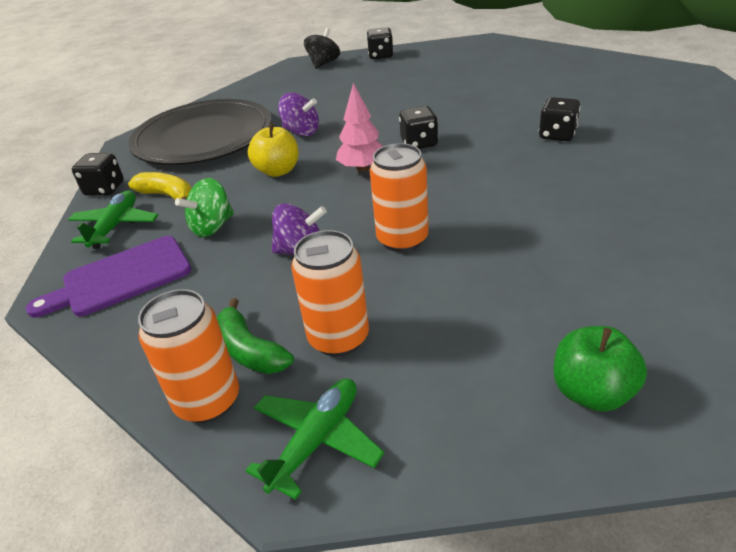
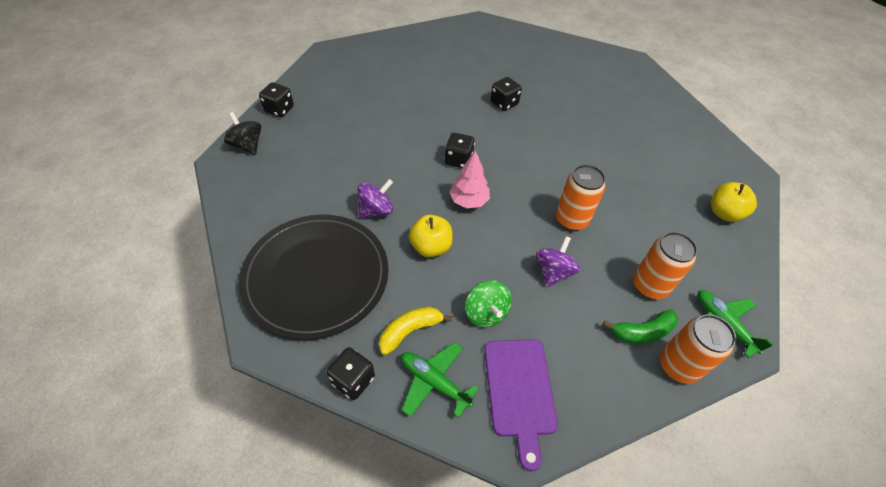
camera: 70 degrees left, 15 degrees up
green apple [554,326,647,412] -> yellow apple [711,182,757,222]

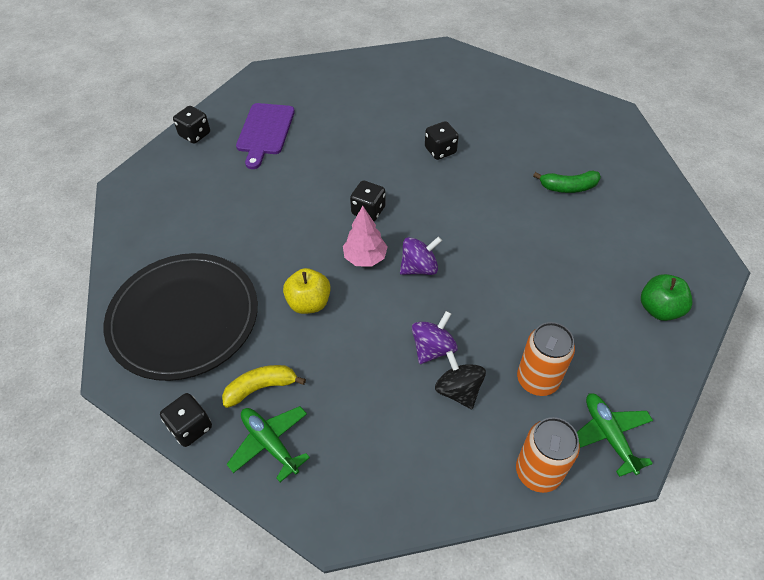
camera: 15 degrees right, 0 degrees up
black spinning top [224,112,261,155] -> black spinning top moved to [435,351,486,409]
purple spinning top [358,179,393,218] -> purple spinning top moved to [400,236,442,275]
green spinning top [465,280,512,327] -> none
purple cutting board [484,339,558,471] -> purple cutting board moved to [236,103,295,169]
orange can [556,165,605,231] -> none
green banana [602,309,678,344] -> green banana moved to [533,171,601,193]
yellow apple [711,182,757,222] -> green apple [641,274,693,321]

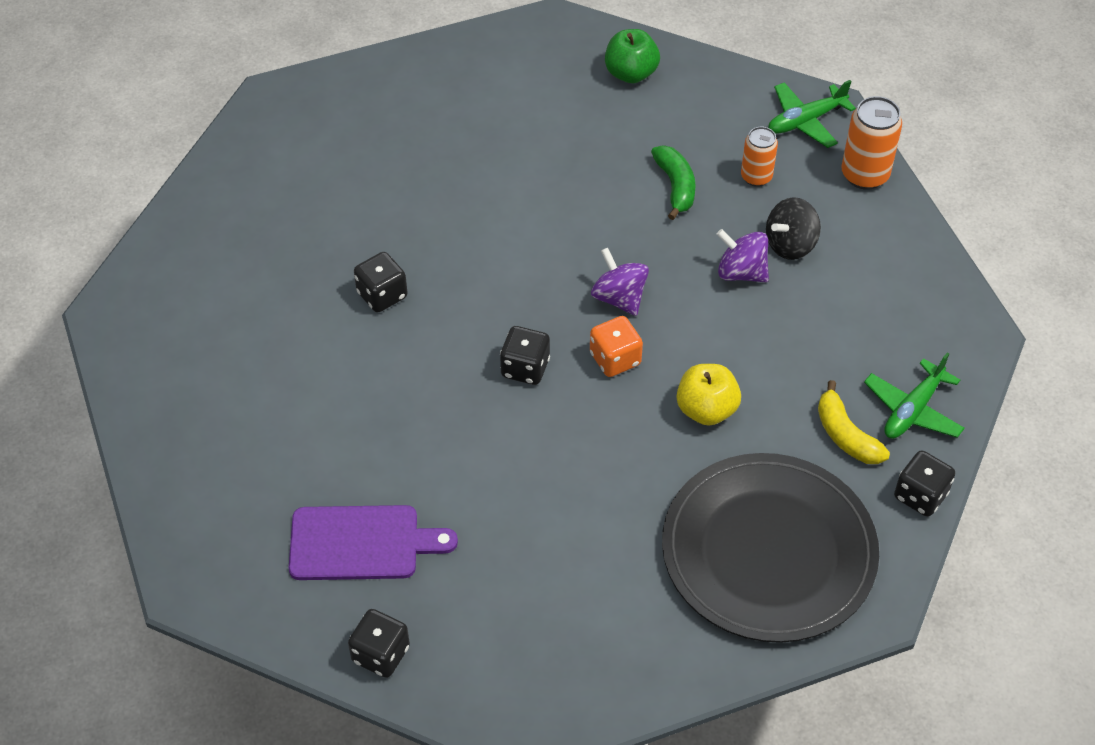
camera: 100 degrees left, 0 degrees up
pink tree [343,206,388,267] -> orange dice [590,316,643,377]
orange can [517,322,575,396] -> orange can [741,127,778,187], size x0.65
green banana [533,171,601,193] -> green banana moved to [651,145,696,220]

